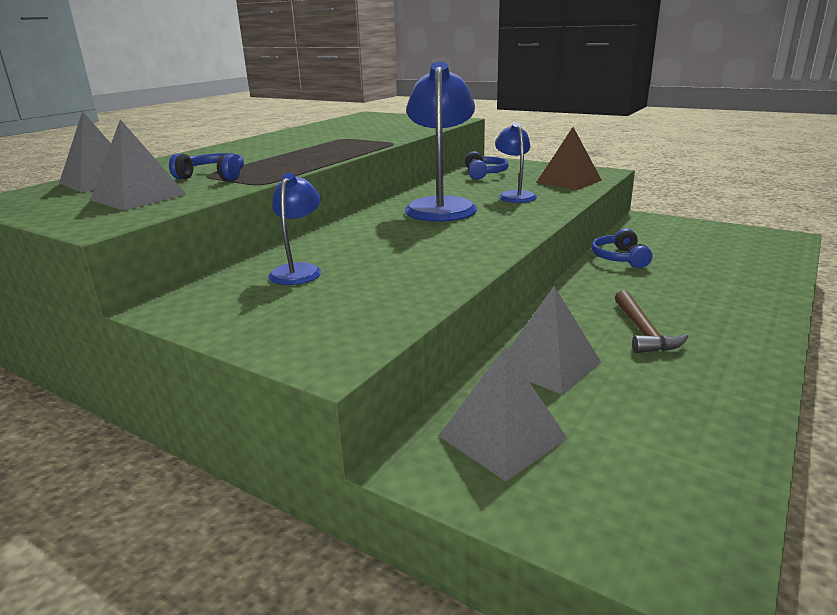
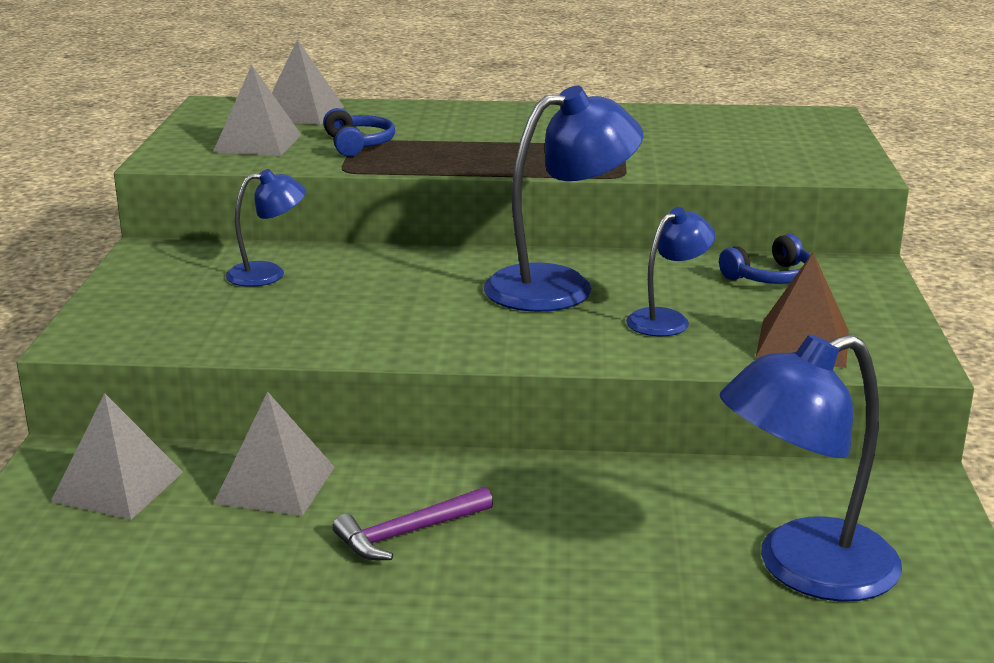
camera: 60 degrees right, 0 degrees up
blue headphones [591,229,652,268] -> none
brown hammer [615,290,688,353] -> purple hammer [332,487,493,560]
none -> blue lamp [719,334,902,602]

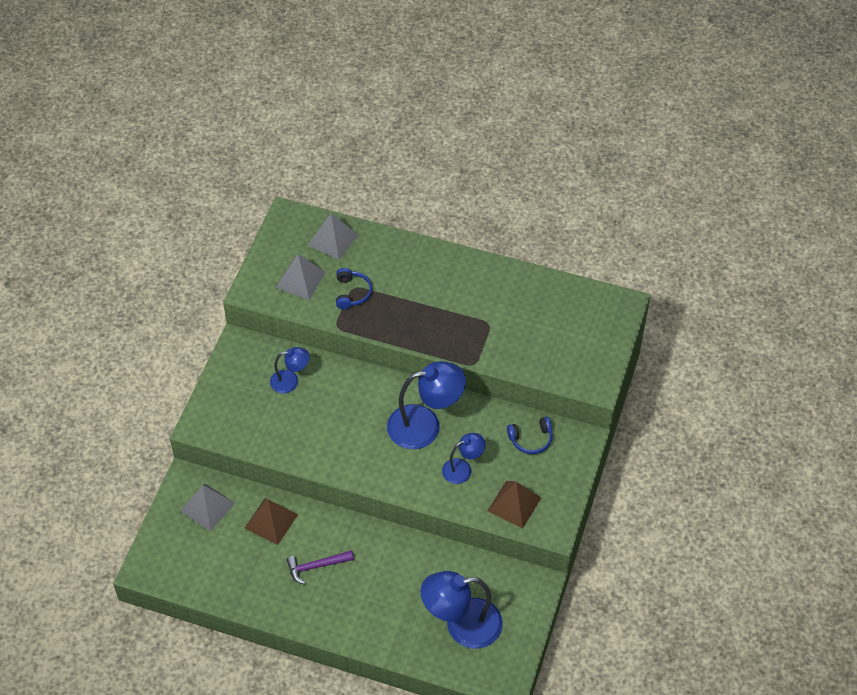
camera: 15 degrees right, 30 degrees up
grey pyramid [213,392,335,516] -> brown pyramid [244,498,298,545]

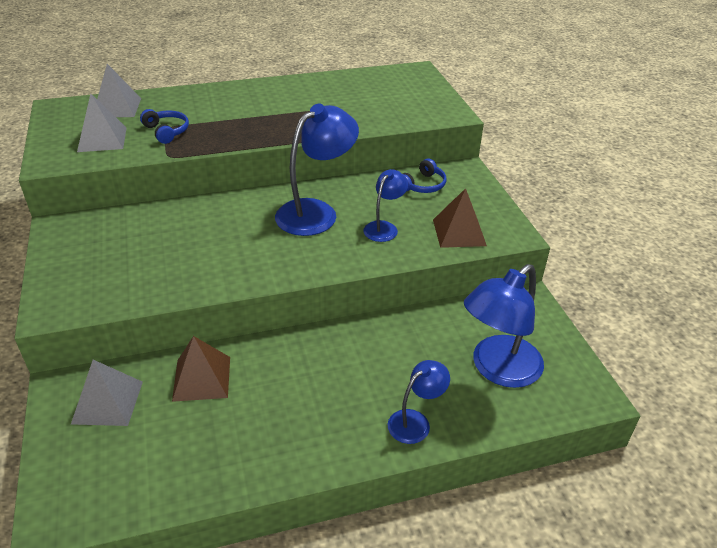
camera: 35 degrees left, 15 degrees down
blue lamp [270,347,310,393] -> blue lamp moved to [388,360,450,444]
purple hammer [286,550,354,585] -> none

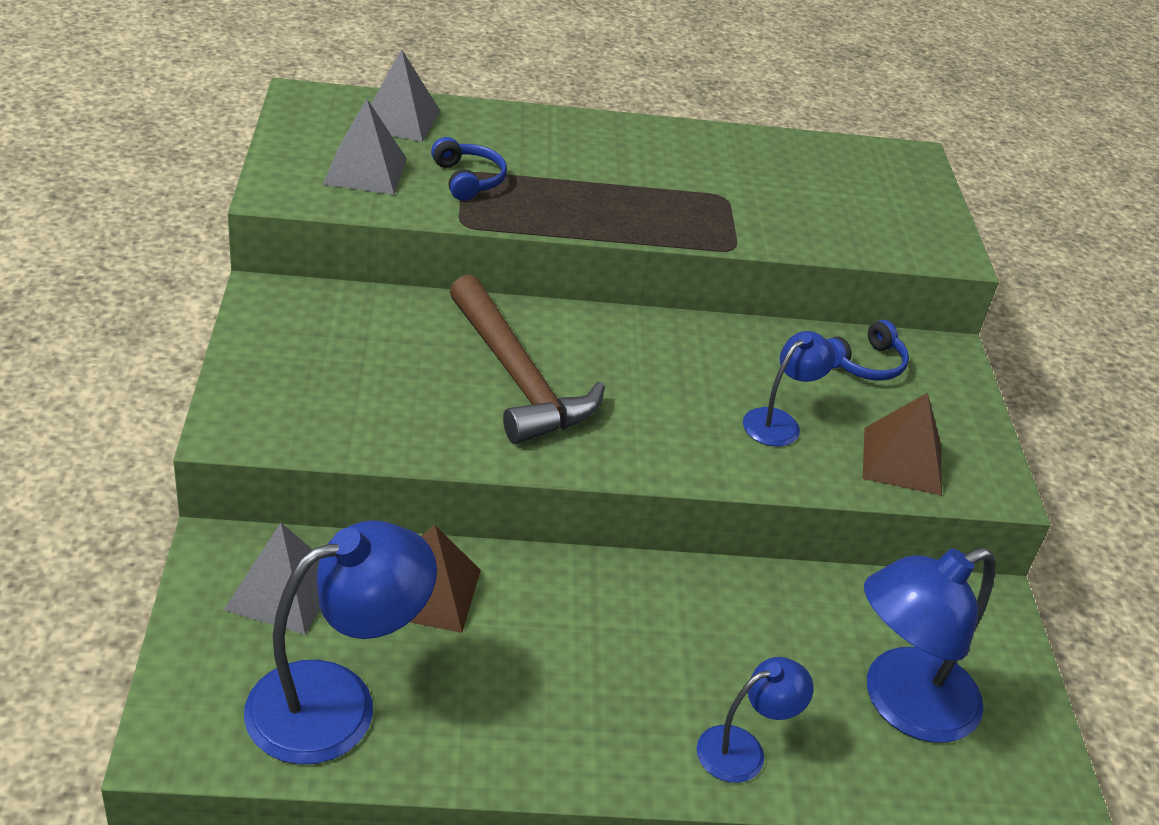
camera: 10 degrees right, 0 degrees up
blue lamp [275,104,359,236] -> blue lamp moved to [244,521,437,765]
none -> brown hammer [450,274,605,444]

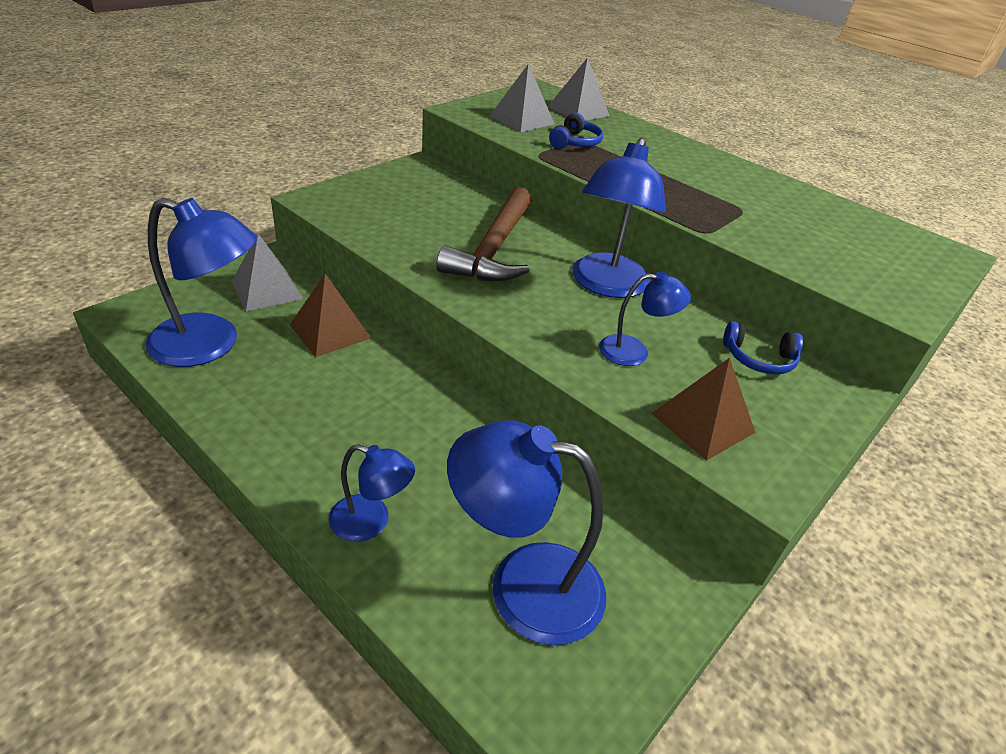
camera: 45 degrees right, 0 degrees up
none -> blue lamp [572,138,666,298]

